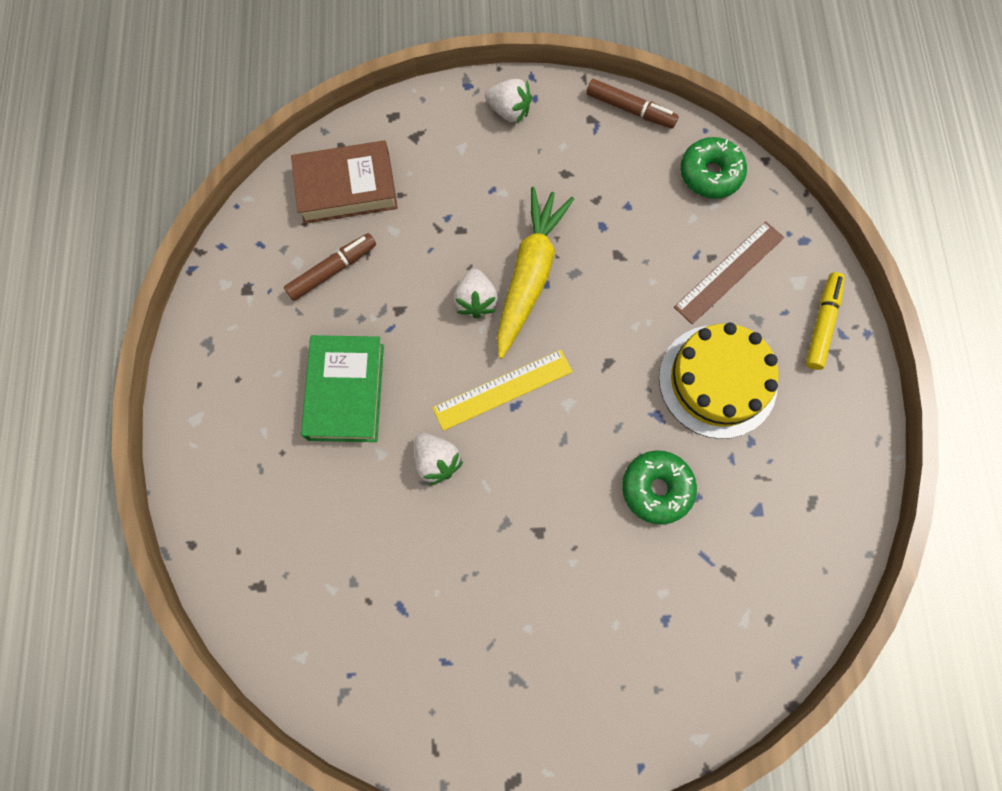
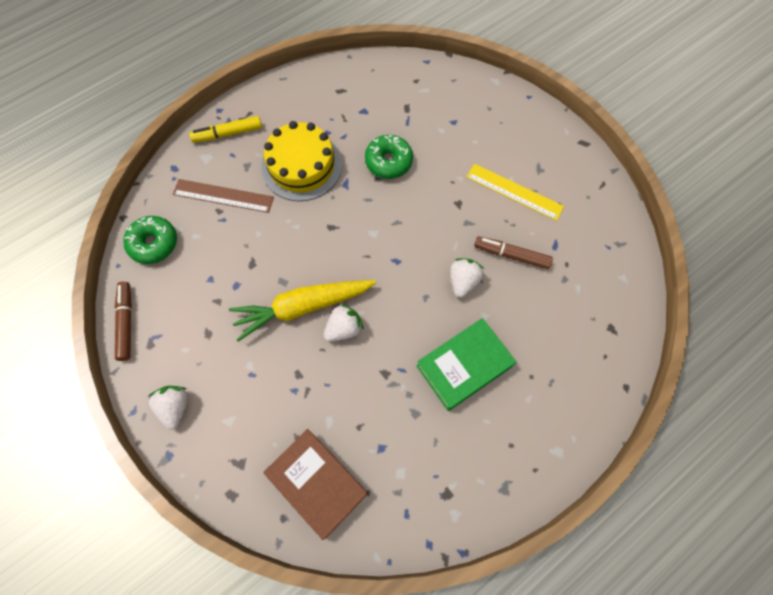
camera: 125 degrees left, 5 degrees down
brown marker [284,233,376,301] -> brown marker moved to [474,236,553,269]
yellow ruler [432,350,573,431] -> yellow ruler moved to [466,164,564,221]

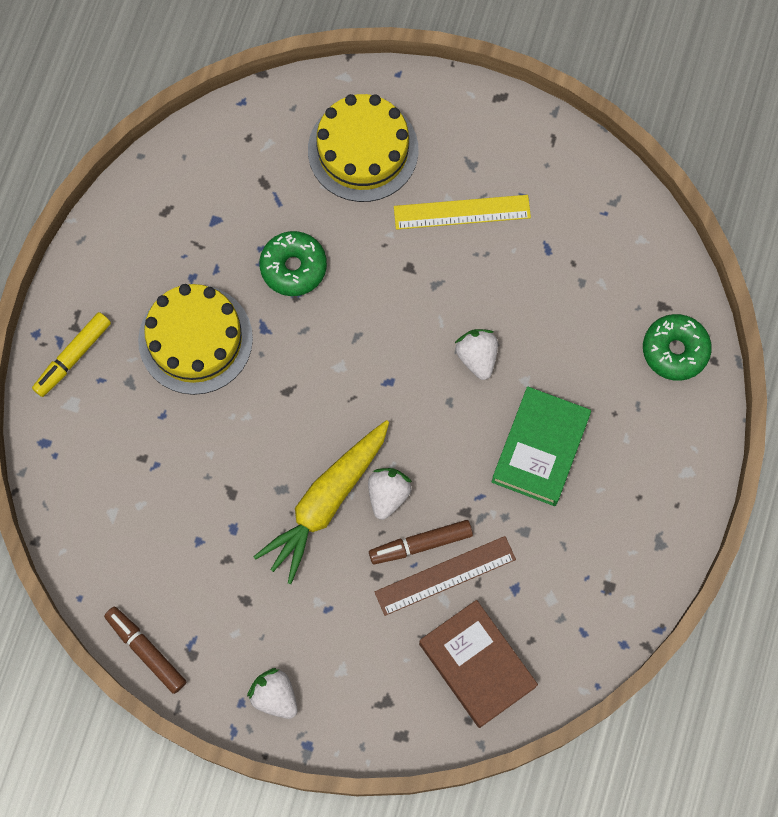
camera: 35 degrees left, 5 degrees up
green donut [123,216,177,264] -> green donut moved to [643,314,712,381]
brown ruler [173,179,274,213] -> brown ruler moved to [375,536,516,616]
brown book [264,429,368,540] -> brown book turned 45 degrees clockwise [419,600,538,728]
brown marker [474,236,553,269] -> brown marker moved to [369,520,473,564]
none -> yellow cake [308,94,418,202]

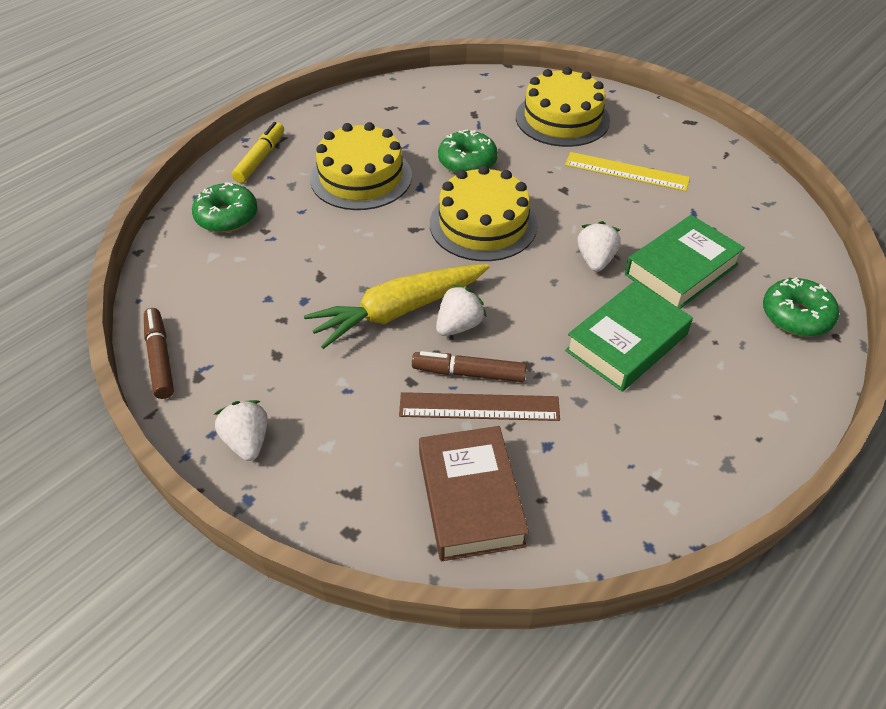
camera: 25 degrees right, 25 degrees down
yellow marker [32,312,111,397] -> yellow marker turned 135 degrees clockwise [232,122,284,183]
none -> green donut [192,182,257,233]
none -> yellow cake [430,165,538,261]
none -> green book [625,215,745,309]

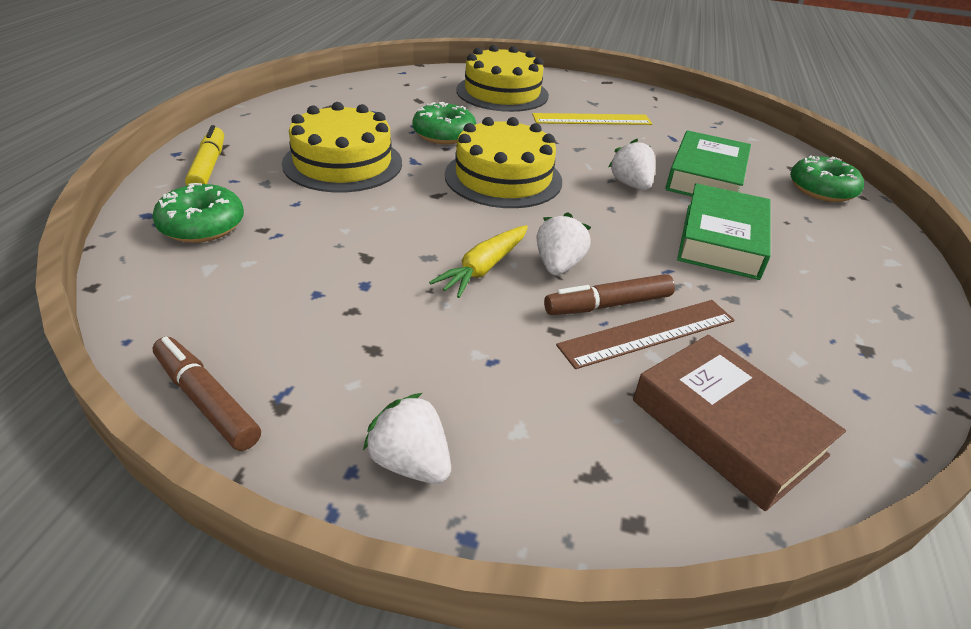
camera: 30 degrees left, 10 degrees down
yellow carrot [304,264,489,349] -> yellow carrot [429,225,528,298], size x0.61

